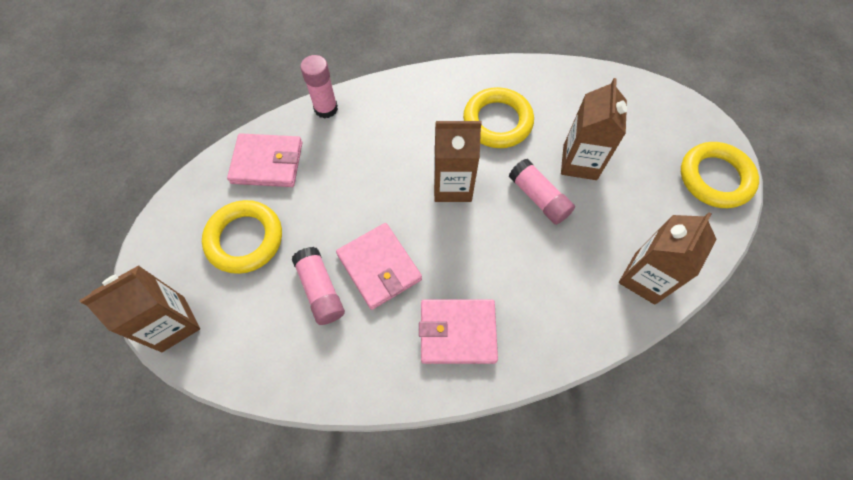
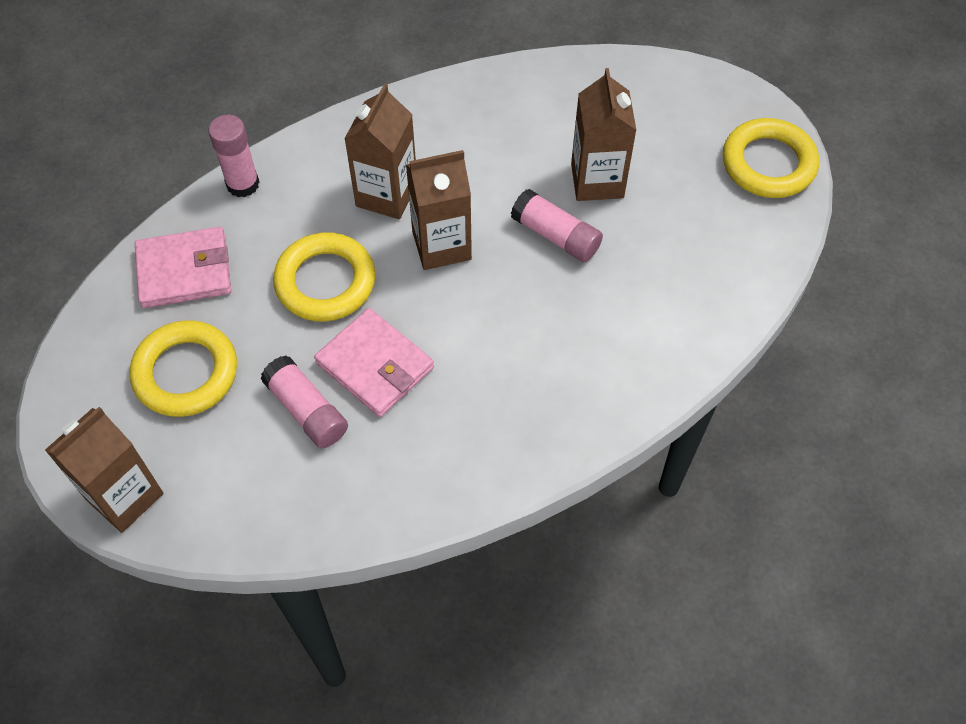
camera: 15 degrees left, 5 degrees down
pink wallet [419,299,498,364] -> none
yellow ring [463,87,534,148] -> yellow ring moved to [273,232,375,322]
brown carton [619,212,717,305] -> brown carton moved to [344,84,416,219]

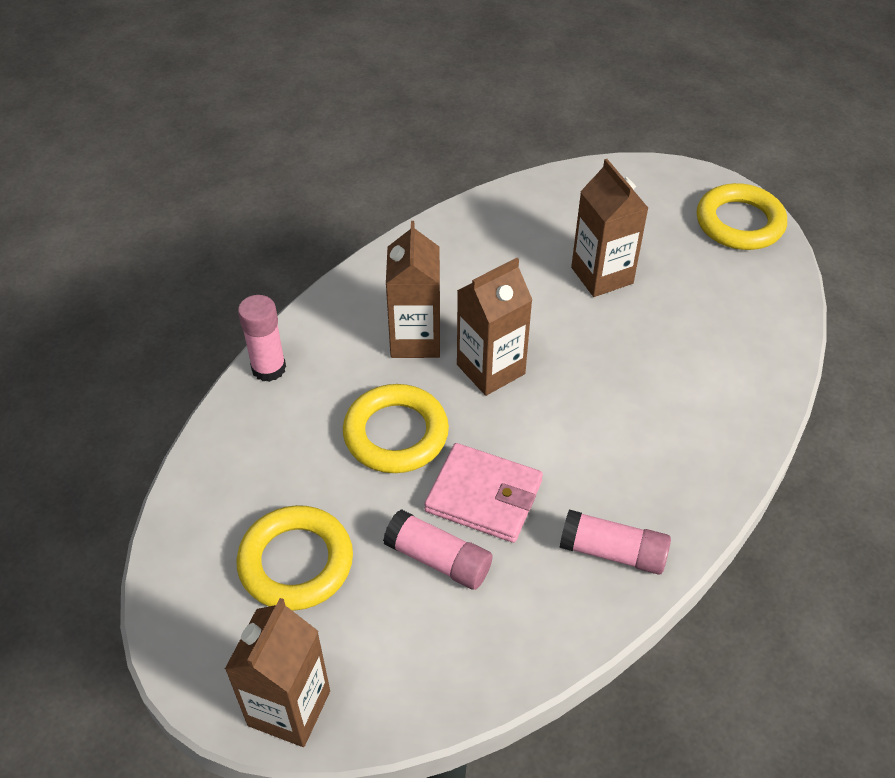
camera: 20 degrees left, 10 degrees down
pink wallet [135,227,231,308] -> none
pink glue stick [511,189,603,262] -> pink glue stick moved to [560,509,671,575]

